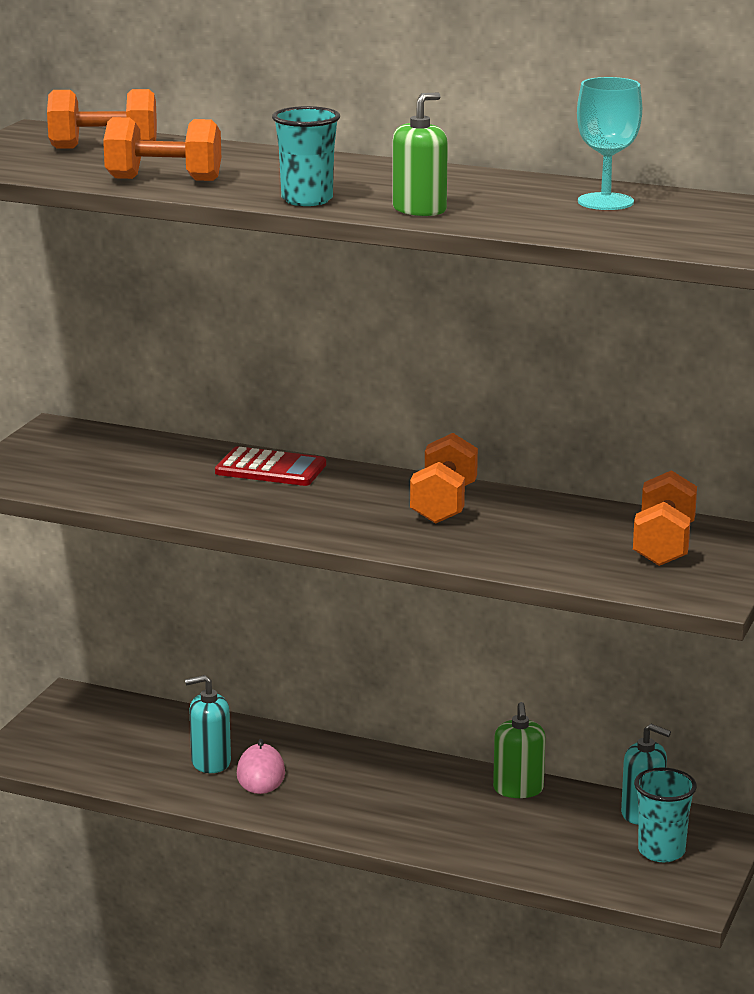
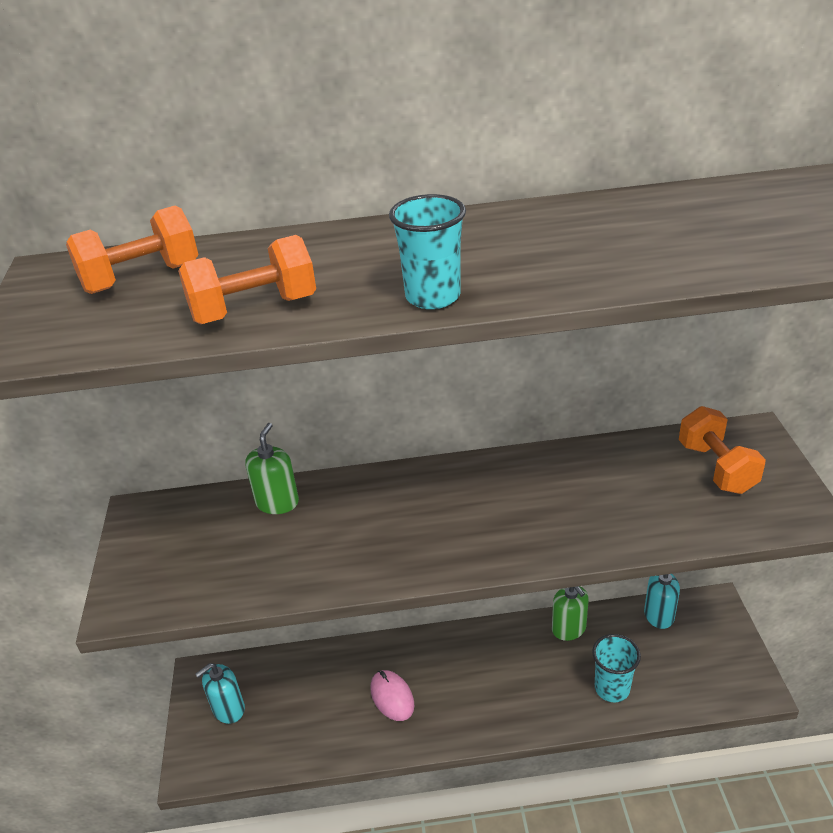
camera: 25 degrees left, 15 degrees up
turquoise soap dispenser [185,675,231,773] -> turquoise soap dispenser moved to [195,663,245,724]
red calculator [215,446,326,486] -> none
green soap dispenser [392,92,448,216] -> green soap dispenser moved to [245,423,299,514]
orange dumbbell [410,433,478,524] -> none
turquoise goblet [577,77,642,210] -> none
turquoise cup [634,767,697,862] -> turquoise cup moved to [592,634,641,702]

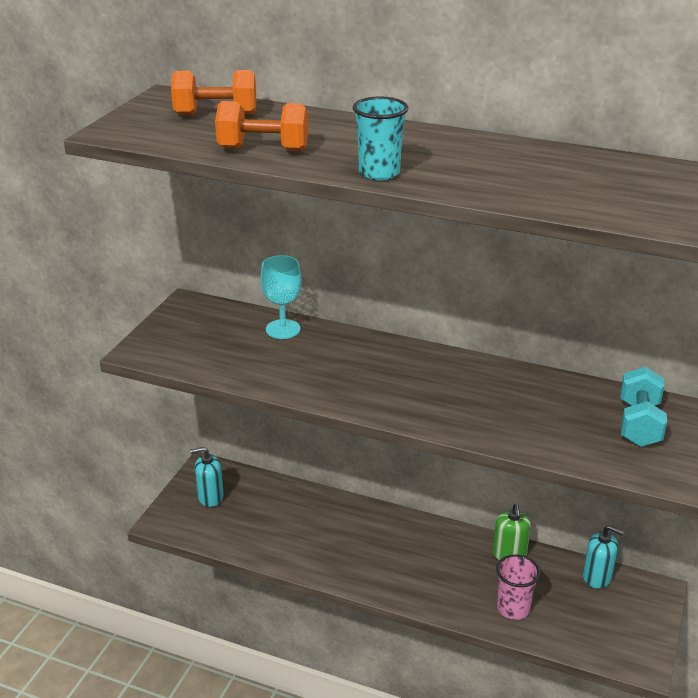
camera: 25 degrees right, 5 degrees down
green soap dispenser [245,423,299,514] -> turquoise goblet [260,255,302,339]
pink mouse [370,670,414,721] -> none
turquoise cup [592,634,641,702] -> pink cup [496,554,540,620]
orange dumbbell [679,406,766,494] -> turquoise dumbbell [620,367,667,447]

